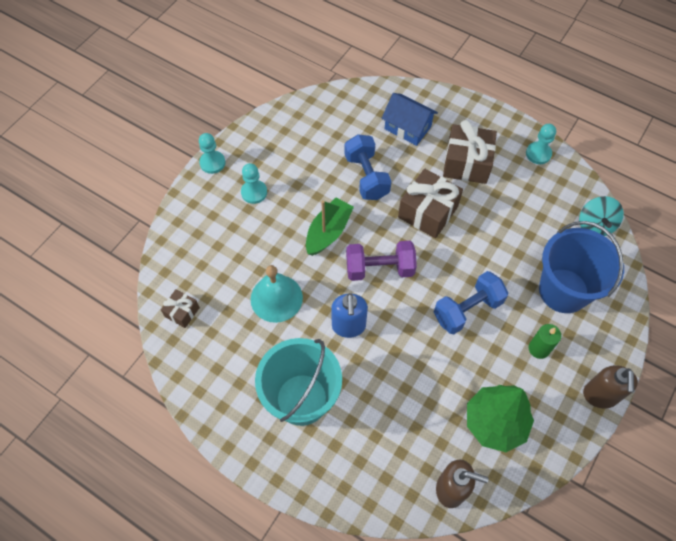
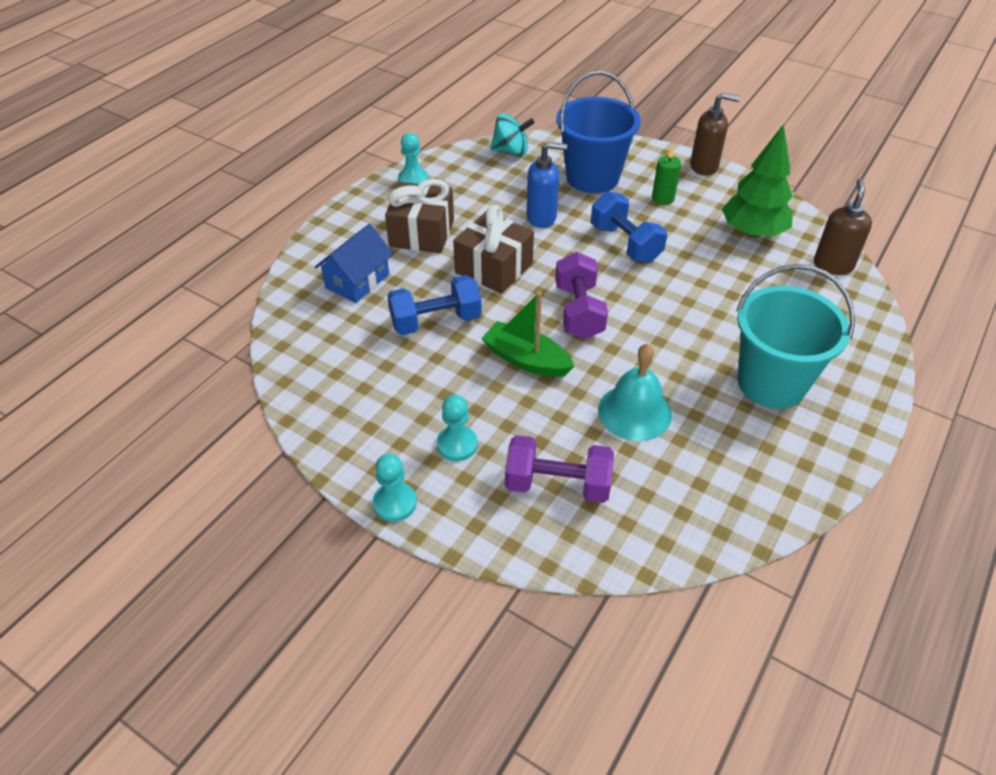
camera: 90 degrees left, 15 degrees down
brown gift [161,289,200,328] -> none
blue soap dispenser [331,293,368,338] -> blue soap dispenser moved to [526,142,567,228]
none -> purple dumbbell [505,435,614,503]

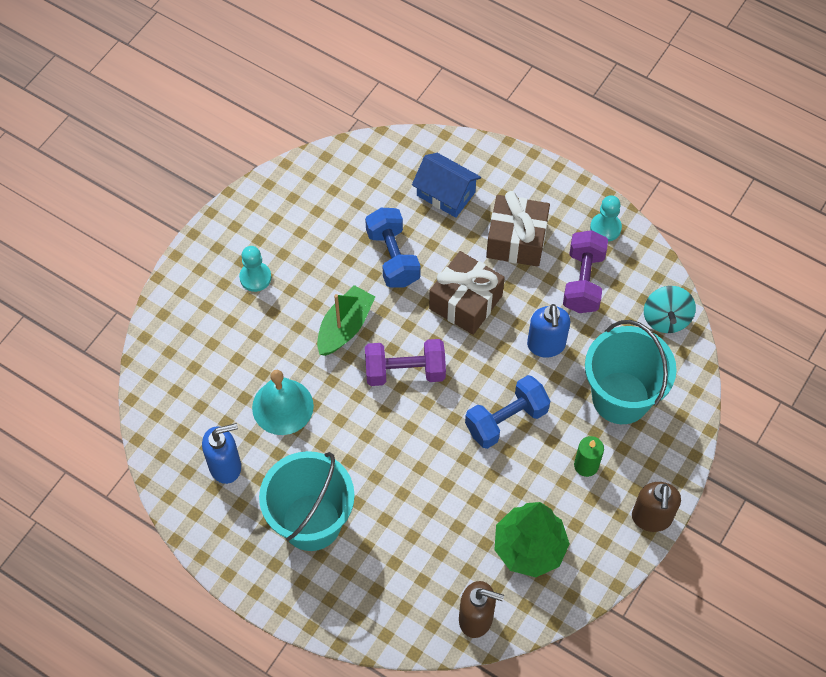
camera: 90 degrees right, 15 degrees up
turquoise pawn [373,454,417,522] -> none
purple dumbbell [505,435,614,503] -> purple dumbbell moved to [563,230,608,313]
blue bucket [557,71,641,193] -> turquoise bucket [585,320,677,424]
none -> blue soap dispenser [202,423,241,484]

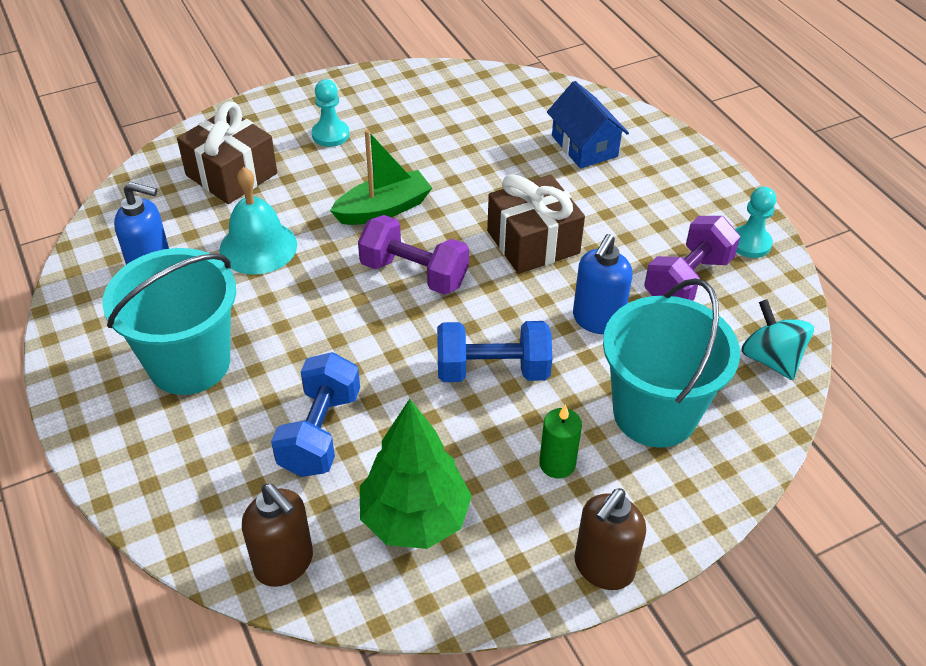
camera: 30 degrees right, 15 degrees down
blue dumbbell [365,208,421,287] -> blue dumbbell moved to [271,352,360,477]
brown gift [486,191,550,267] -> brown gift moved to [177,102,277,204]
turquoise spinning top [644,286,696,333] -> turquoise spinning top turned 120 degrees clockwise [741,299,814,380]

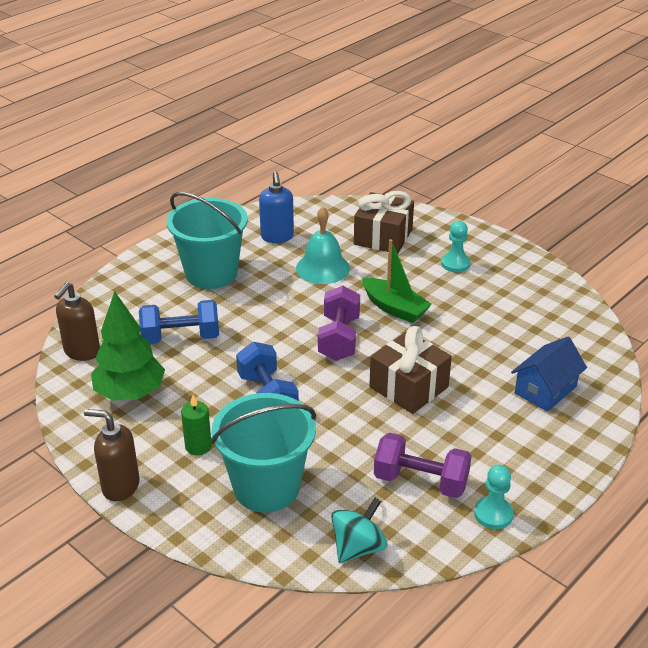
camera: 70 degrees right, 10 degrees down
blue soap dispenser [573,234,633,334] -> none

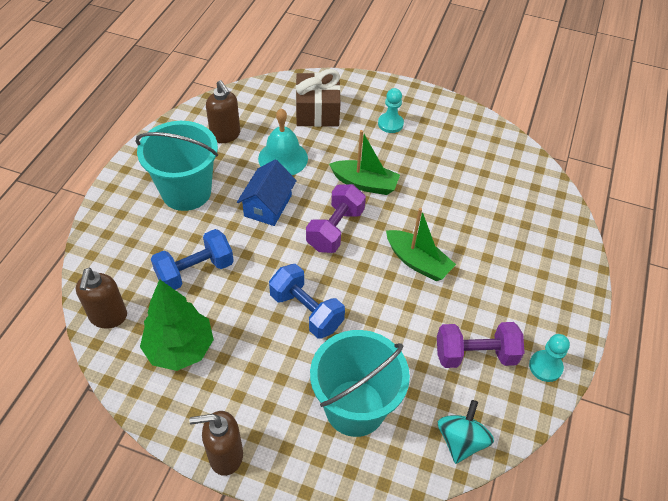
camera: 25 degrees left, 15 degrees up
green candle [181,395,212,455] -> none
blue soap dispenser [259,172,294,243] -> brown soap dispenser [206,80,240,143]
purple dumbbell [318,286,360,361] -> purple dumbbell turned 45 degrees clockwise [306,184,366,253]
brown gift [369,326,452,414] -> green boat [386,208,456,281]
blue house [511,337,587,412] -> blue house moved to [237,160,297,226]

